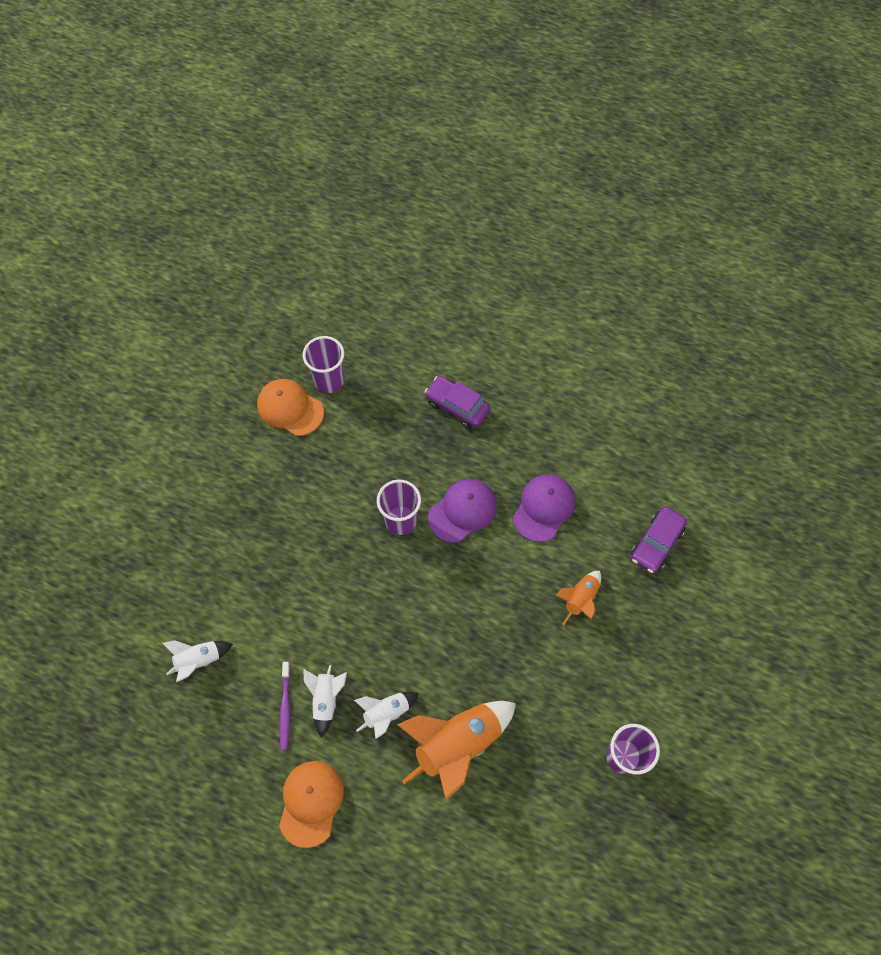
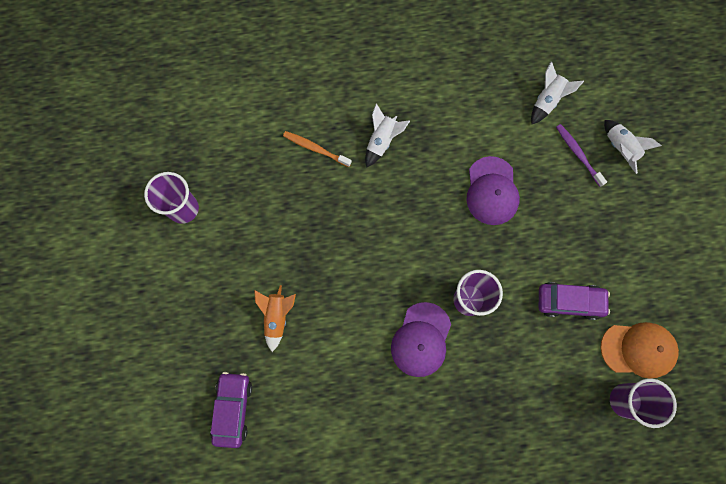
camera: 150 degrees right, 10 degrees up
purple toothbrush [279,662,291,750] -> purple toothbrush moved to [556,124,607,187]
orange cap [279,761,344,848] -> none
white rocket [303,665,347,737] -> white rocket moved to [604,120,662,174]
orange rocket [397,701,516,800] -> orange toothbrush [283,131,352,167]
purple car [425,376,490,429] -> purple car moved to [539,282,610,320]
purple cap [513,474,575,542] -> purple cap moved to [466,156,520,225]

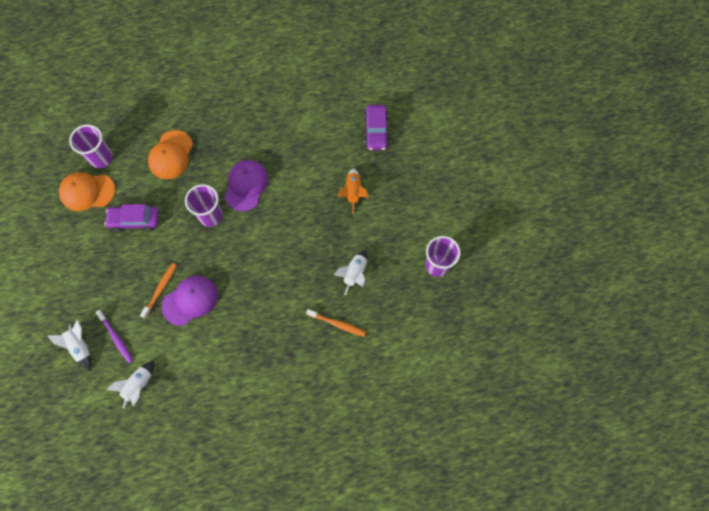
camera: 175 degrees right, 5 degrees down
white rocket [365,103,410,168] -> white rocket moved to [334,250,368,295]
purple cap [466,156,520,225] -> purple cap turned 60 degrees clockwise [162,276,218,326]
none -> orange toothbrush [140,263,177,319]
none -> orange cap [148,130,193,179]

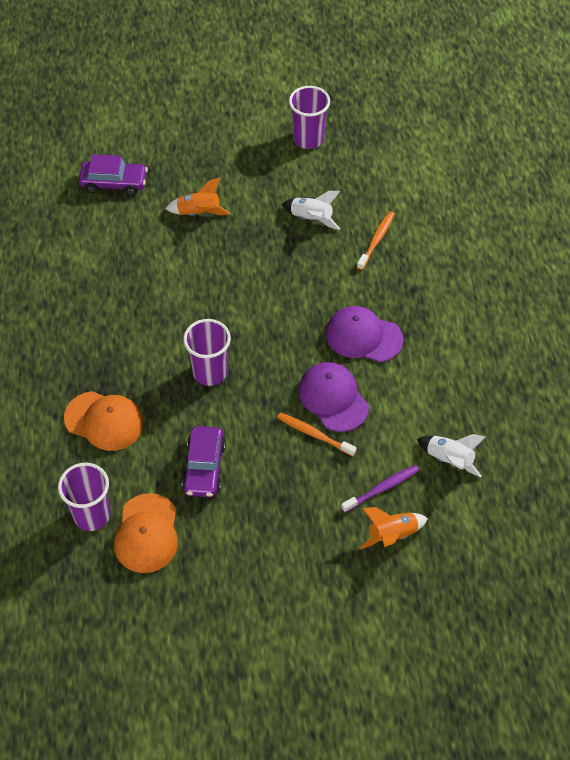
camera: 85 degrees left, 15 degrees down
white rocket [48,319,92,371] -> orange rocket [359,507,428,549]
purple cap [224,160,268,211] -> purple cap moved to [326,306,403,362]

